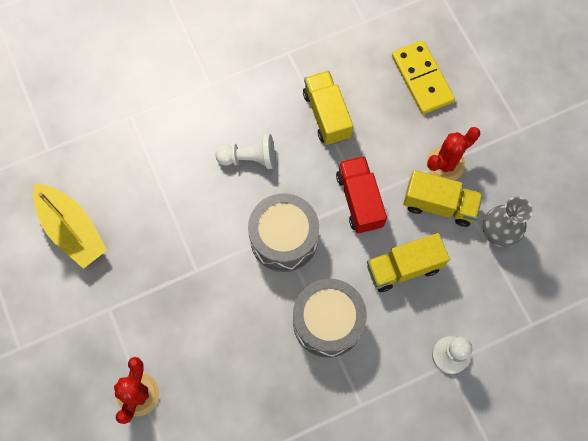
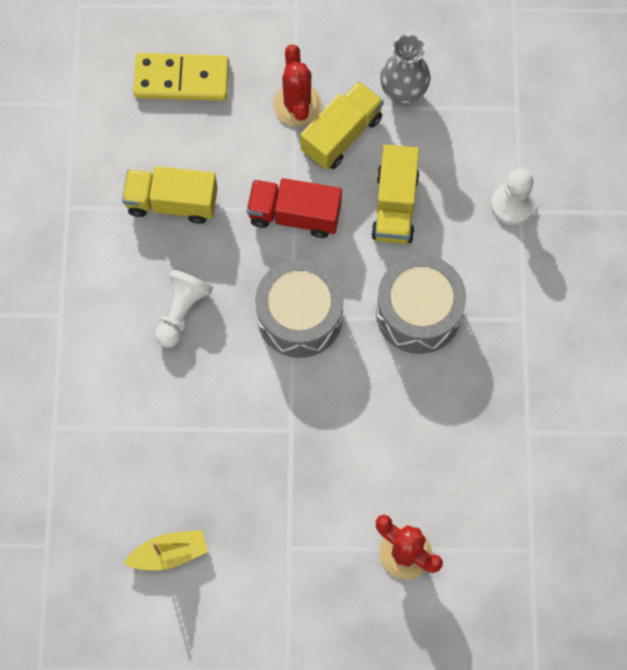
camera: 65 degrees left, 0 degrees up
yellow boat [33,184,107,269] -> yellow boat [124,530,208,570], size x0.61

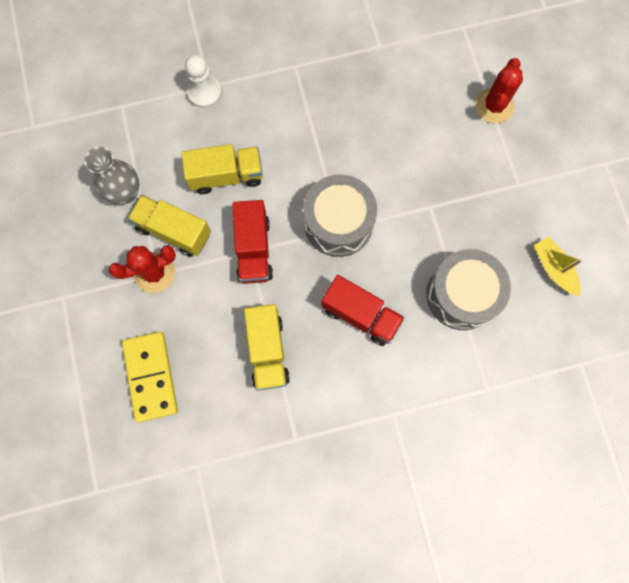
camera: 105 degrees left, 5 degrees up
white pawn [155,270,213,348] -> red truck [321,275,405,346]
grey drum [376,255,466,354] -> grey drum moved to [427,249,511,330]

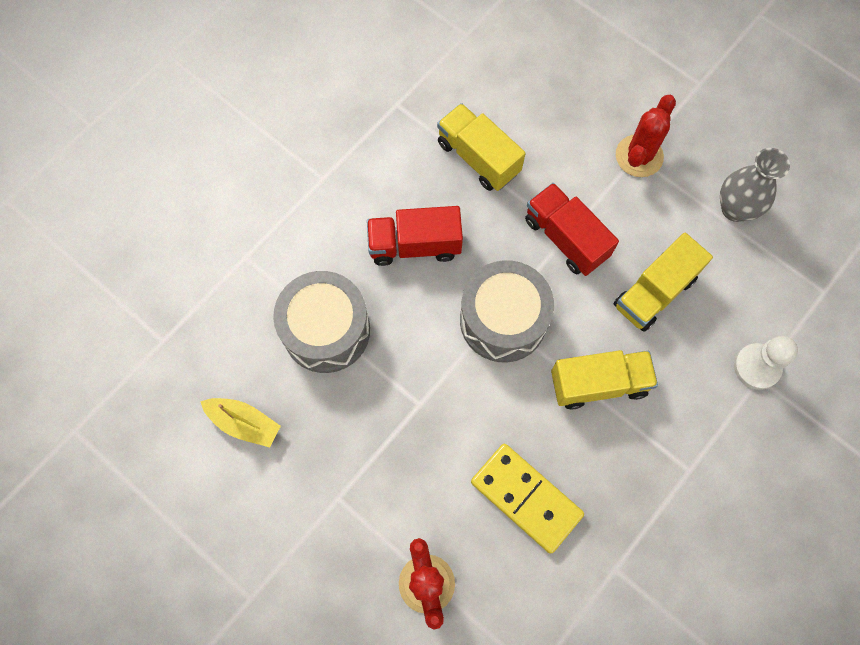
camera: 145 degrees right, 5 degrees down
yellow domino [122,332,178,422] -> yellow domino moved to [471,444,584,554]
yellow truck [128,195,211,257] -> yellow truck moved to [551,350,658,410]

